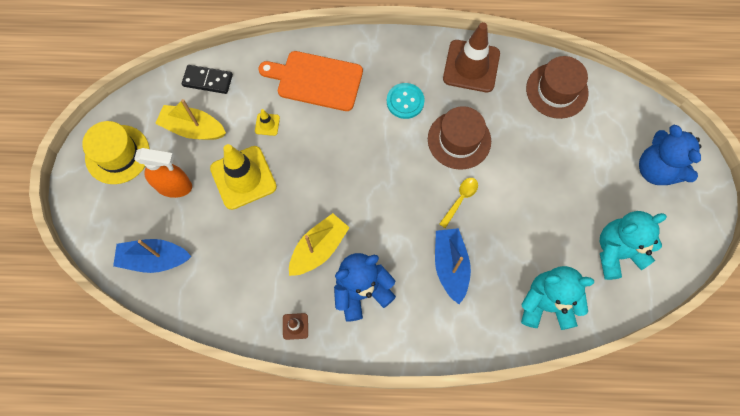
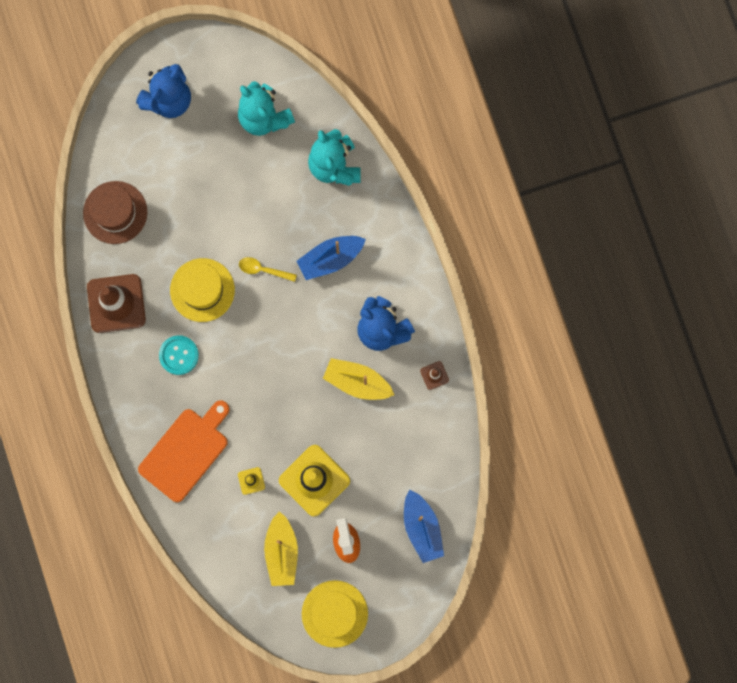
camera: 110 degrees left, 10 degrees up
black domino [182,65,233,94] -> none
orange cutting board [258,51,363,111] -> orange cutting board turned 135 degrees counterclockwise [138,400,230,502]
brown hat [428,106,491,170] -> yellow hat [170,258,235,322]

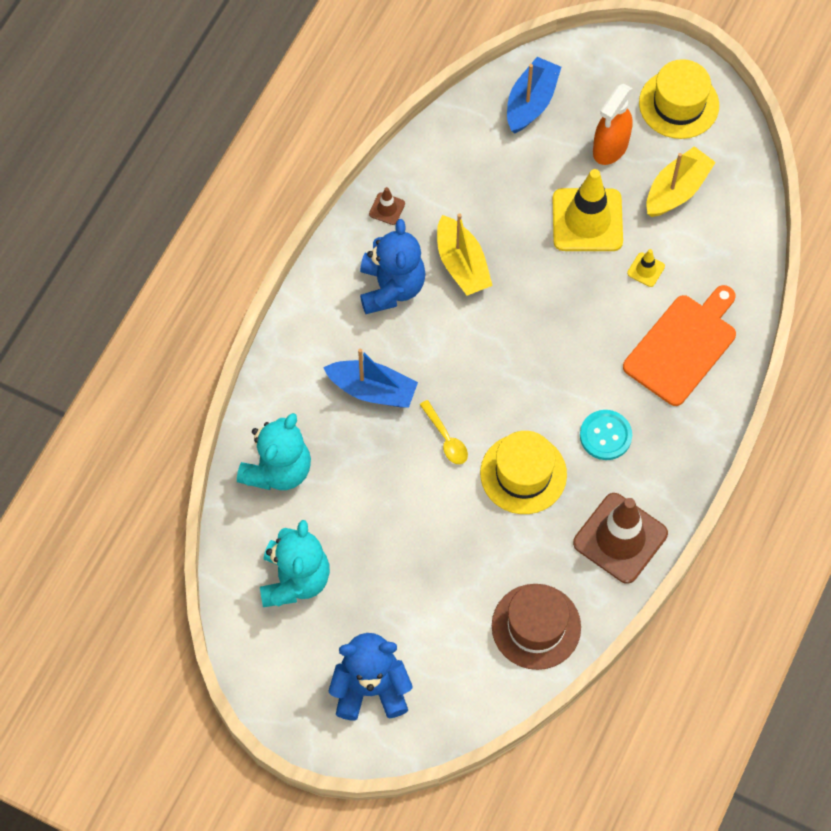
camera: 135 degrees left, 15 degrees down
orange cutting board [138,400,230,502] -> orange cutting board turned 135 degrees clockwise [623,285,736,406]

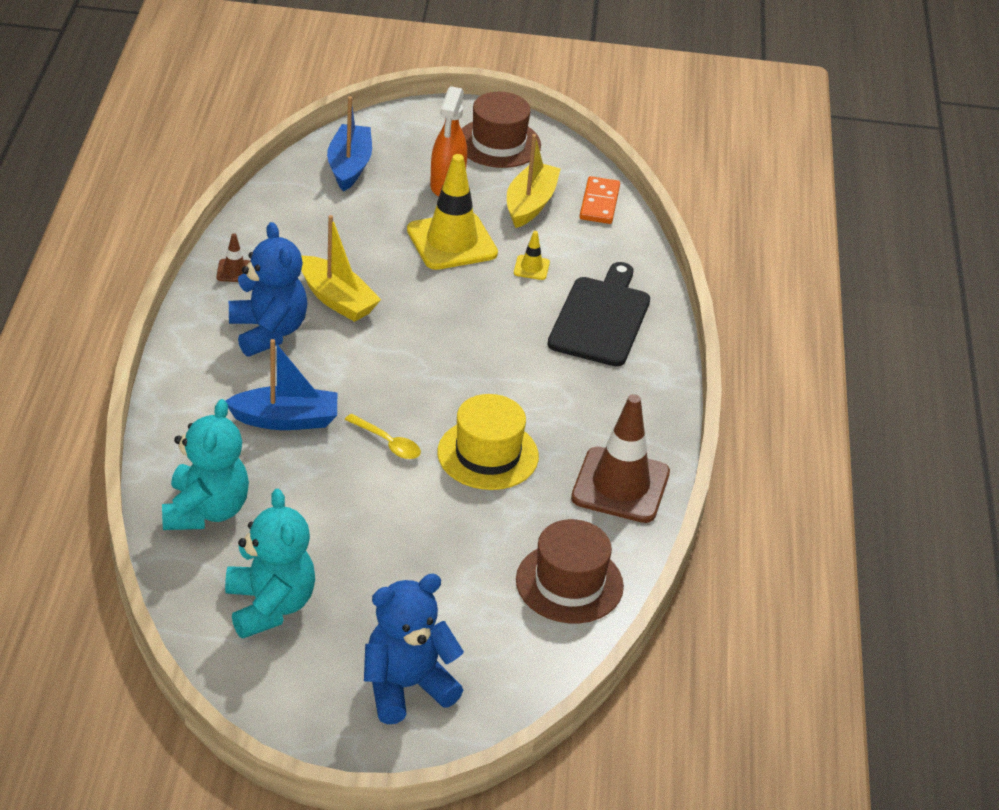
camera: 25 degrees left, 25 degrees down
turquoise button [580,410,632,460] -> none
orange cutting board [623,285,736,406] -> black cutting board [548,262,650,366]
yellow hat [639,59,719,139] -> brown hat [462,92,541,168]
none -> orange domino [580,176,620,224]

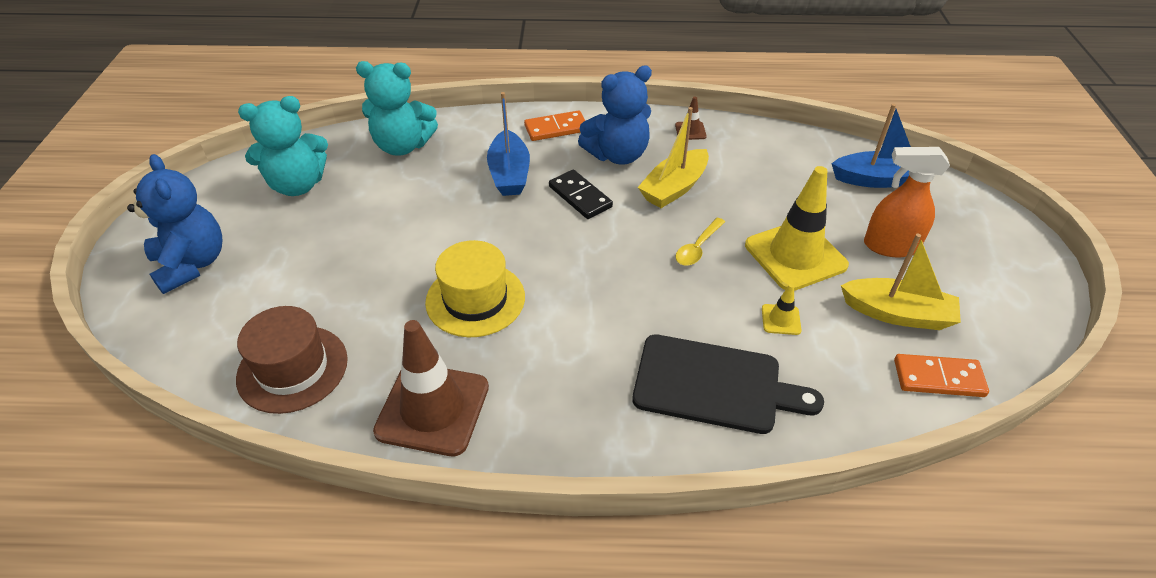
camera: 90 degrees right, 5 degrees up
yellow spoon [345,414,421,459] -> yellow spoon moved to [675,218,725,266]
brown hat [462,92,541,168] -> none
none -> orange domino [524,111,585,141]
none -> black domino [549,170,613,219]

